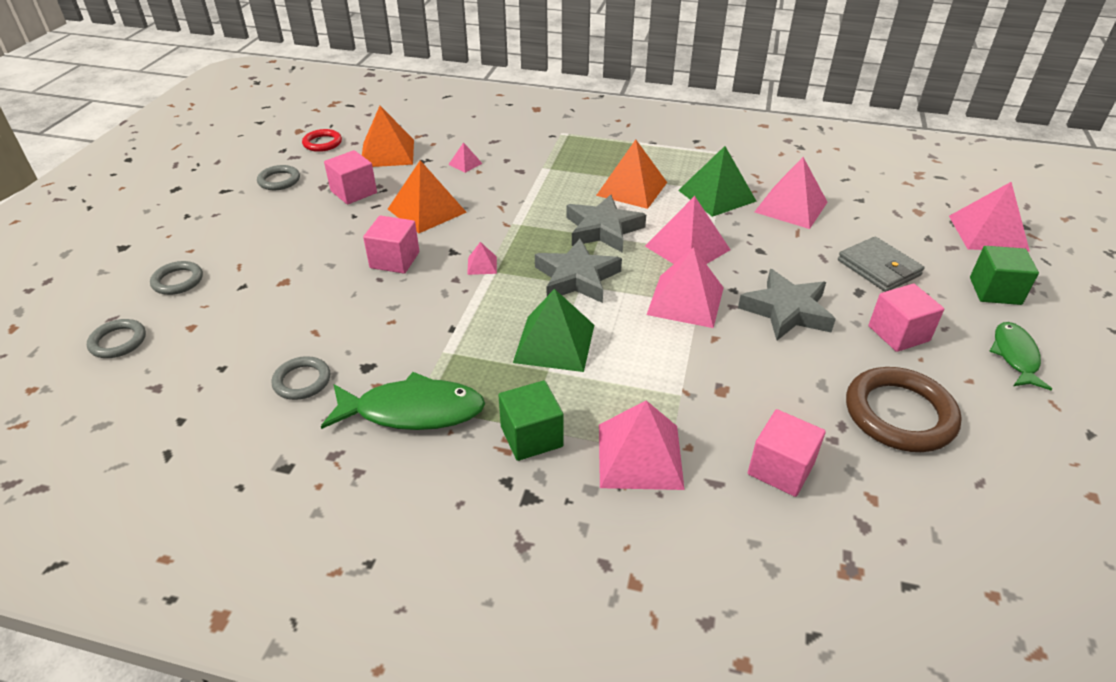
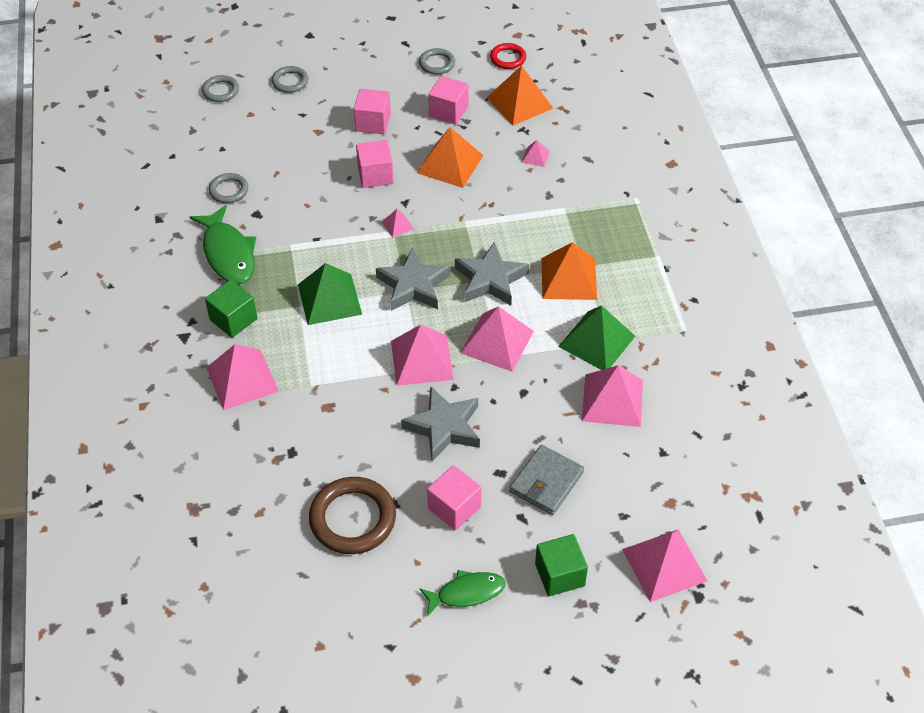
camera: 65 degrees right, 10 degrees up
pink cube [748,409,826,497] -> pink cube moved to [354,89,391,134]

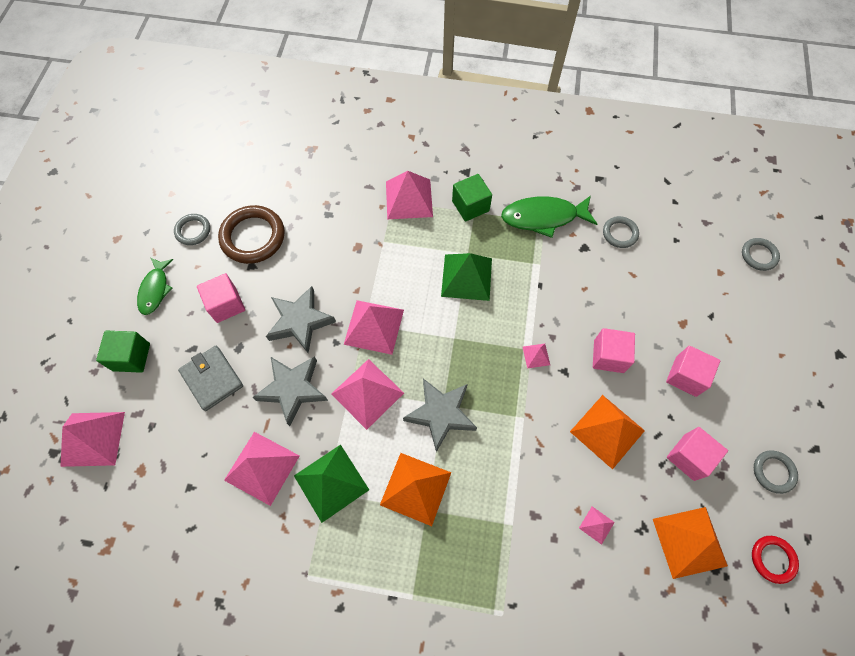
camera: 110 degrees right, 15 degrees up
grey ring [272,66,308,93] -> grey ring moved to [174,214,210,245]
grey star [376,247,451,311] -> grey star moved to [253,356,328,426]

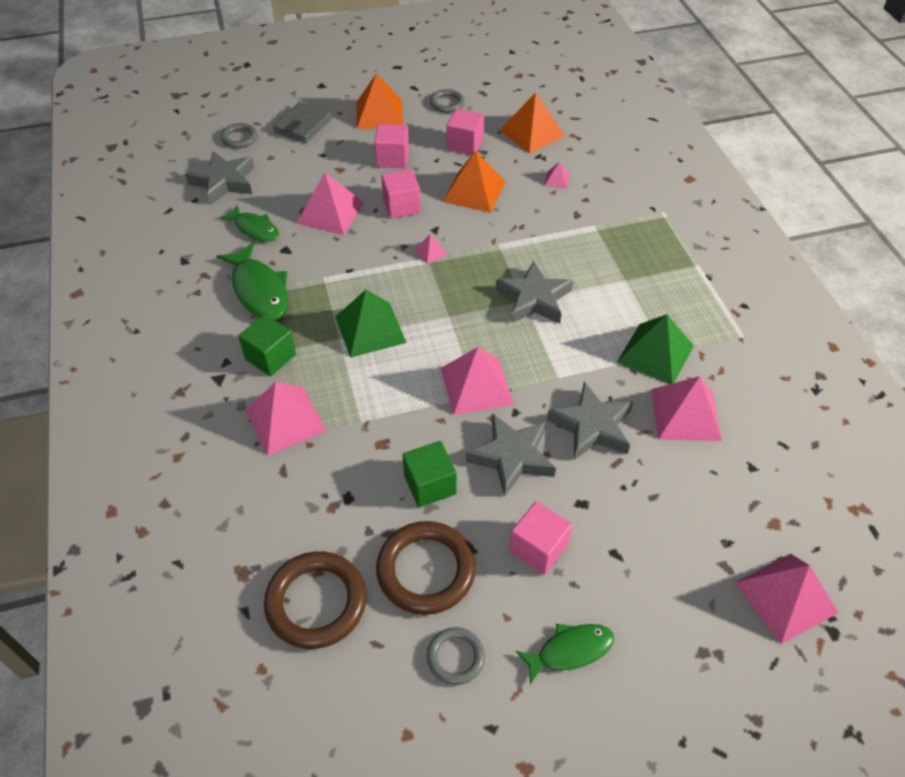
camera: 115 degrees left, 15 degrees down
green cube [96,331,150,373] -> green cube moved to [403,441,457,507]
grey wallet [178,346,243,411] -> grey wallet moved to [273,102,332,143]
pink pyramid [331,359,404,430] -> pink pyramid moved to [297,172,364,235]
orange pyramid [380,453,451,526] -> orange pyramid moved to [357,73,403,129]
grey ring [603,216,639,248] -> green fish [219,205,279,242]
red ring [752,536,799,584] -> none
none -> grey star [185,151,254,205]
none -> brown ring [264,551,367,649]

